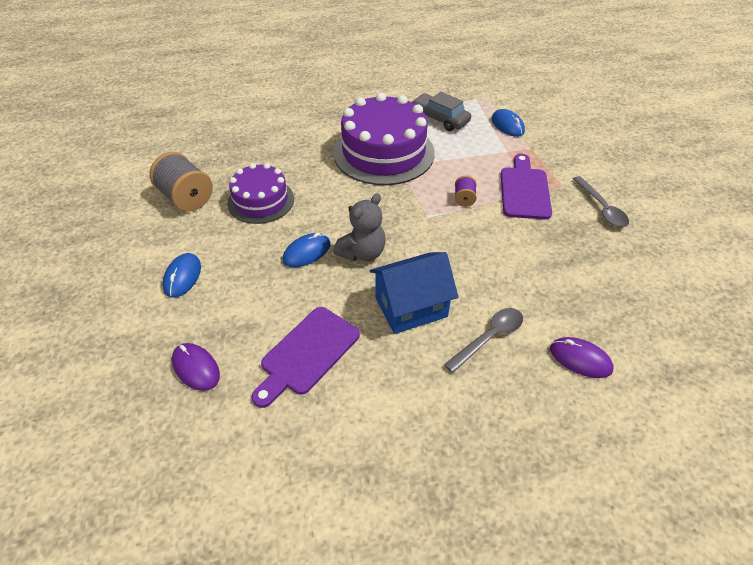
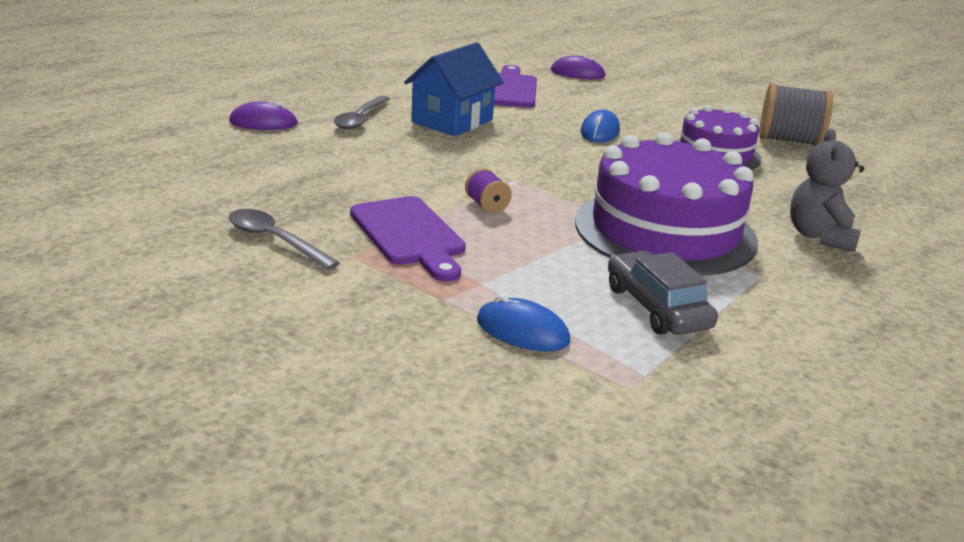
camera: 145 degrees right, 20 degrees down
blue mouse [163,253,201,298] -> none
grey teddy bear [333,193,386,261] -> grey teddy bear moved to [790,129,864,252]
grey car [412,92,471,131] -> grey car turned 120 degrees counterclockwise [608,251,718,335]

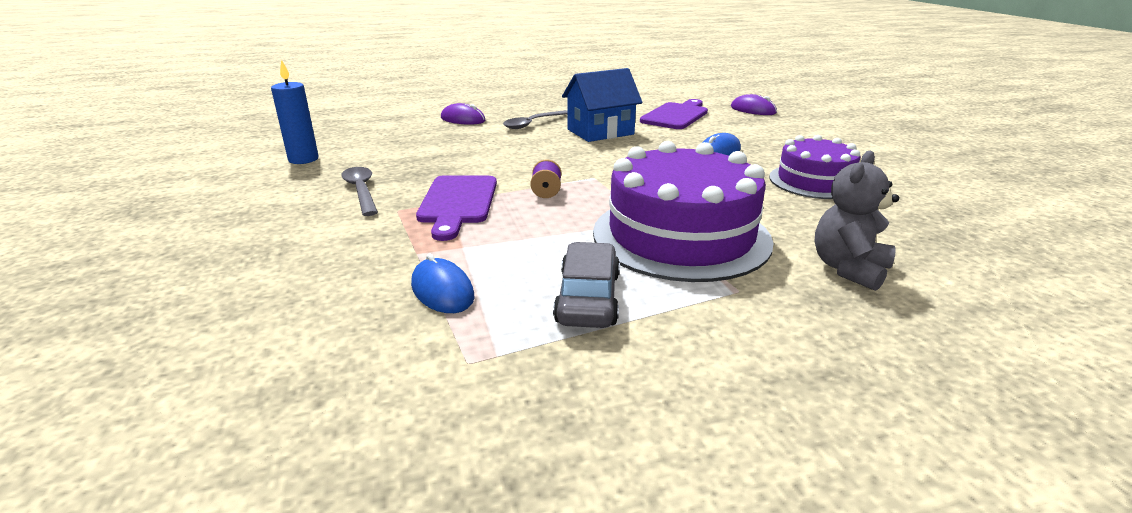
camera: 30 degrees right, 0 degrees up
grey spool [759,83,833,146] -> none
none -> blue candle [271,60,319,164]

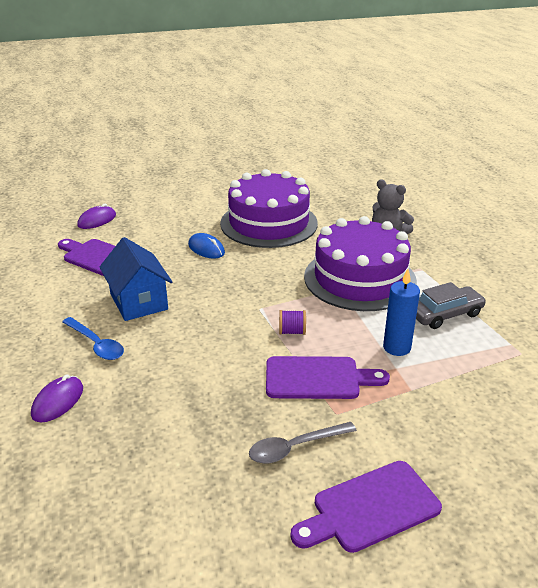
camera: 90 degrees left, 5 degrees up
blue candle [271,60,319,164] -> blue candle moved to [383,269,420,356]
blue mouse [411,253,474,313] -> none
grey spoon [503,110,567,129] -> blue spoon [62,317,124,360]
grey car [553,242,620,328] -> grey car turned 150 degrees clockwise [416,282,486,329]
purple cake [769,135,860,199] -> purple cake [220,169,318,248], size x1.67
none -> purple cutting board [291,461,442,553]

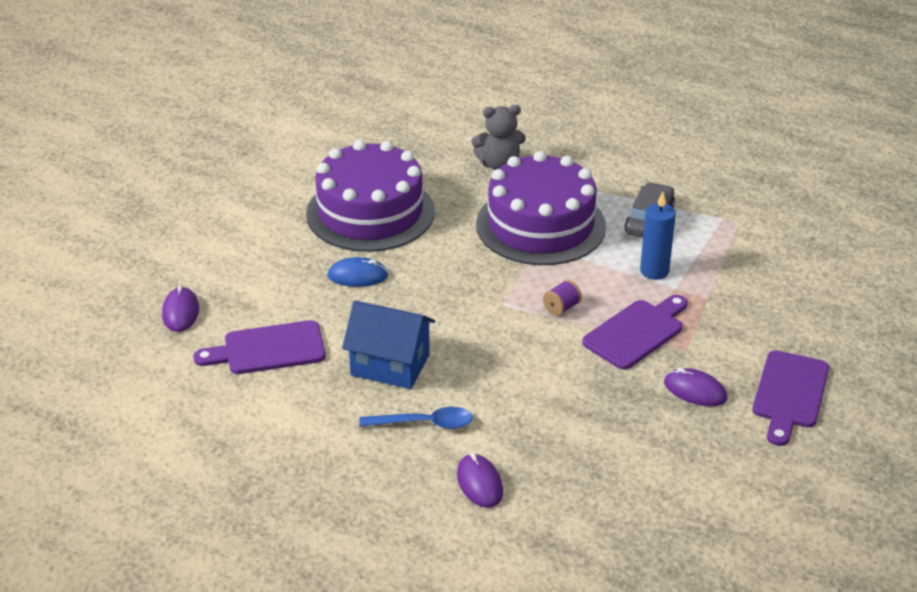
camera: 45 degrees left, 5 degrees up
grey spoon [249,422,357,464] -> purple mouse [664,368,727,407]

